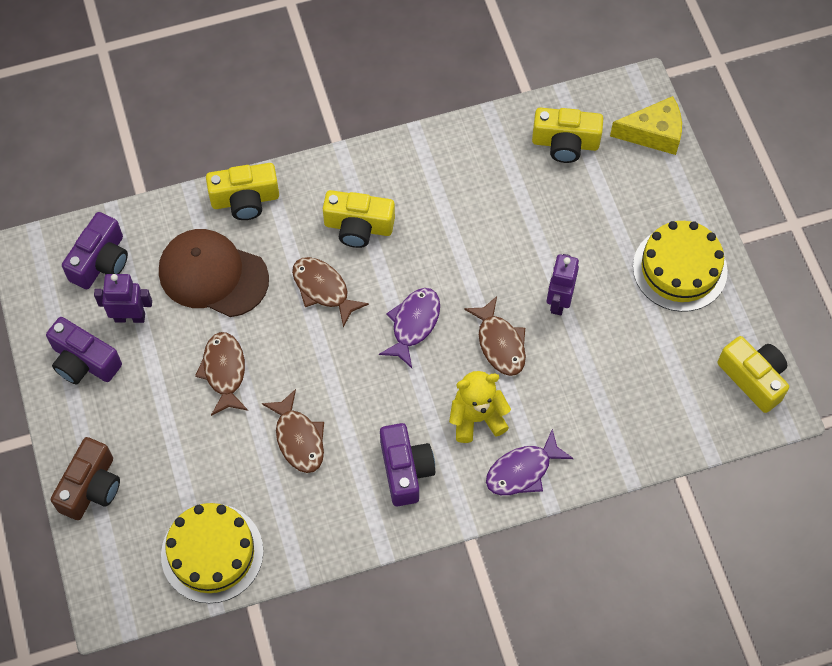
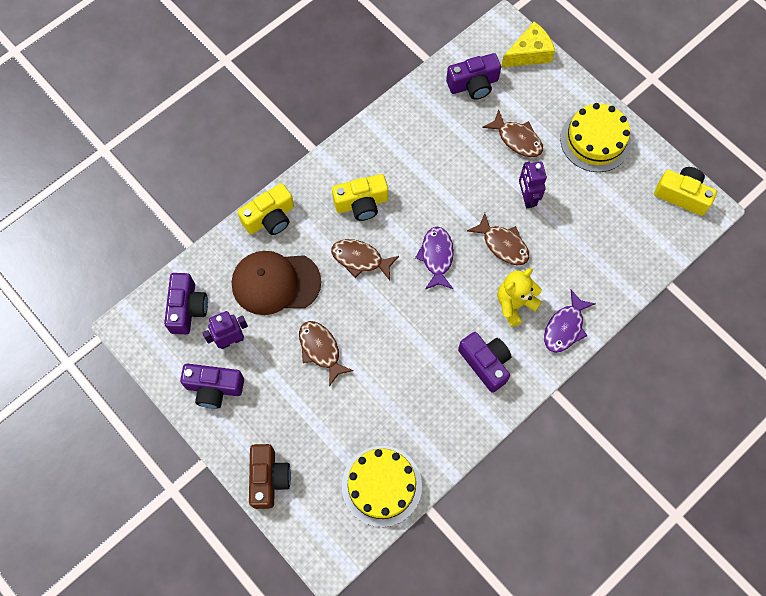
camera: 25 degrees left, 5 degrees up
brown fish [262,389,324,473] -> brown fish moved to [482,109,543,157]
yellow camera [532,108,603,163] -> purple camera [446,53,501,100]

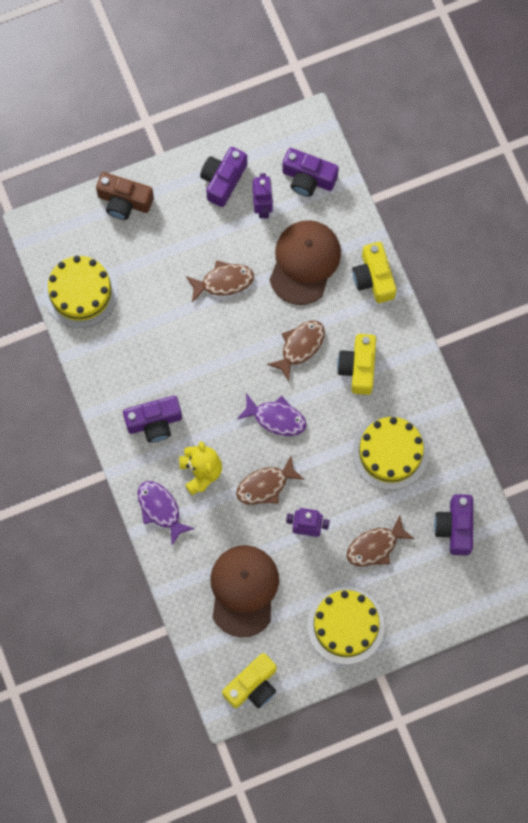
camera: 110 degrees right, 5 degrees up
yellow cheese [501,22,555,68] -> none
none -> brown cap [210,545,279,638]
none -> yellow cake [353,416,429,490]

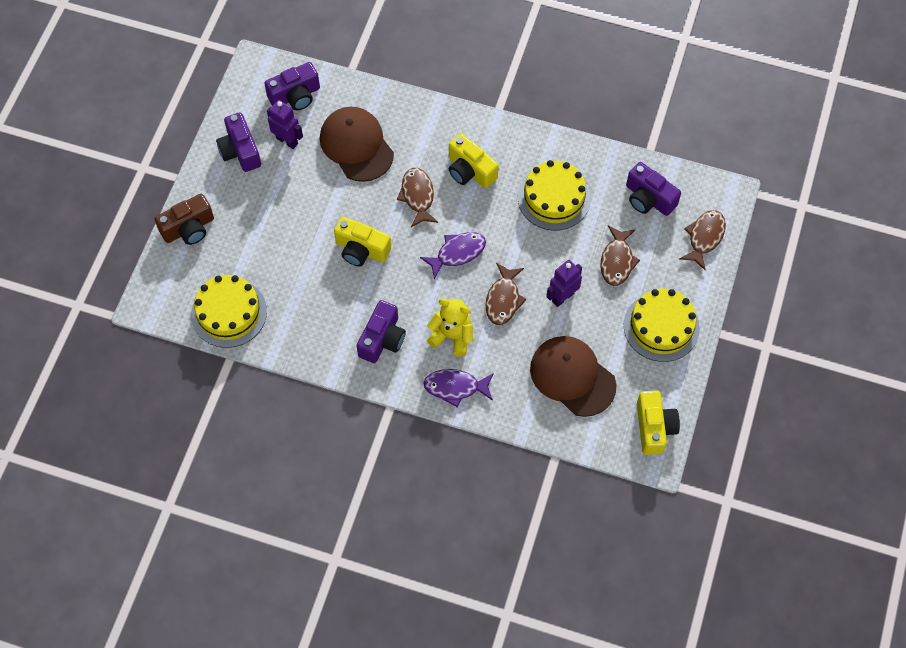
camera: 50 degrees left, 10 degrees down
brown fish [186,260,254,302] -> brown fish moved to [680,210,726,270]
yellow camera [352,242,397,303] -> yellow camera moved to [334,217,391,266]

